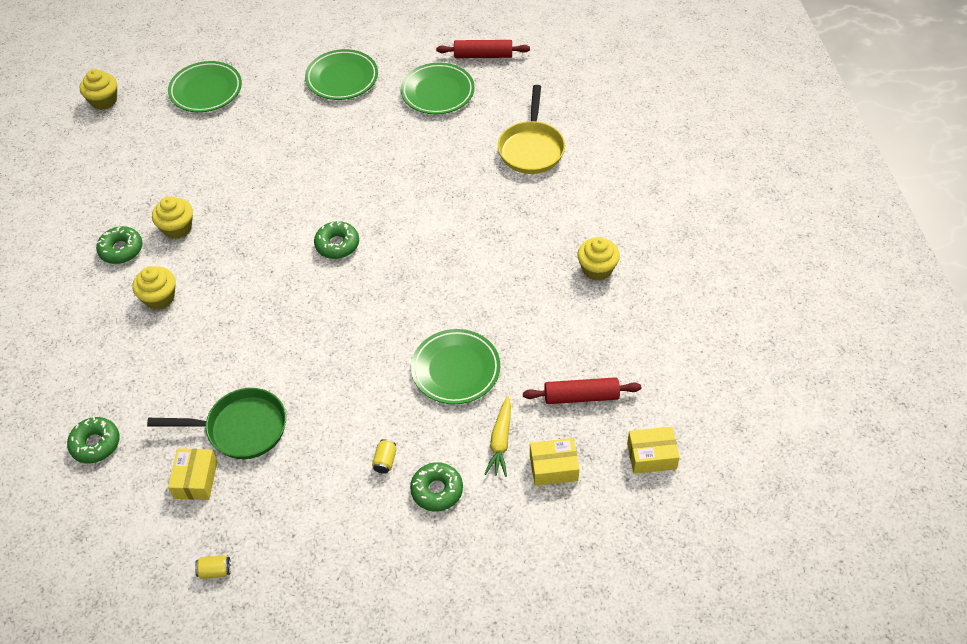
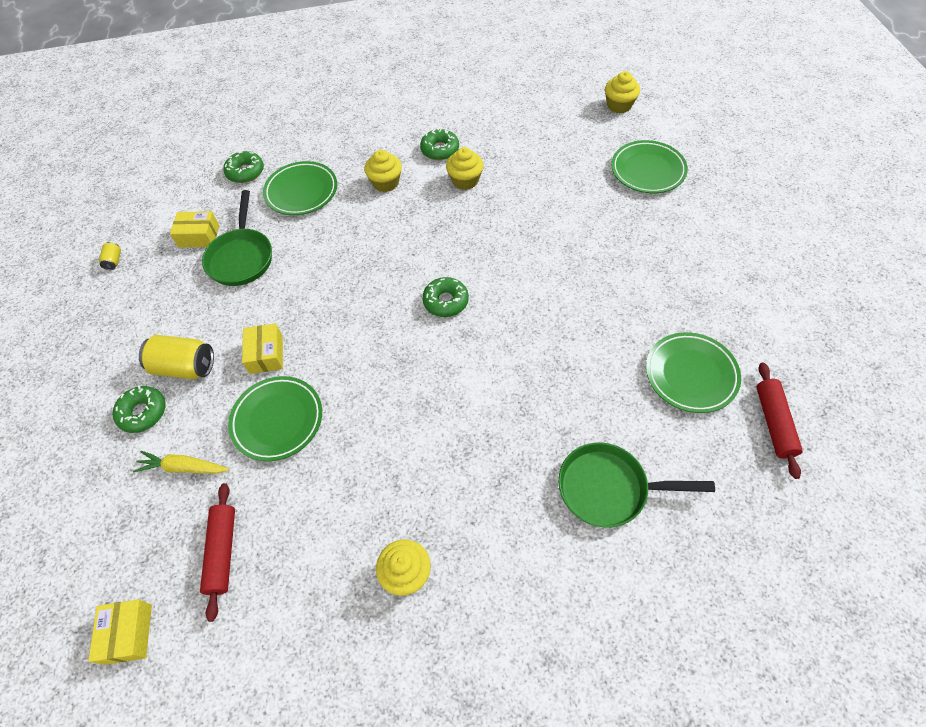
camera: 90 degrees right, 5 degrees up
green plate [305,49,378,100] -> green plate moved to [263,161,337,215]
yellow can [372,439,397,474] -> yellow can [139,335,214,379], size x2.11
yellow pan [498,85,565,174] -> green pan [558,442,715,528]
yellow box [530,438,579,486] -> yellow box moved to [242,323,283,374]

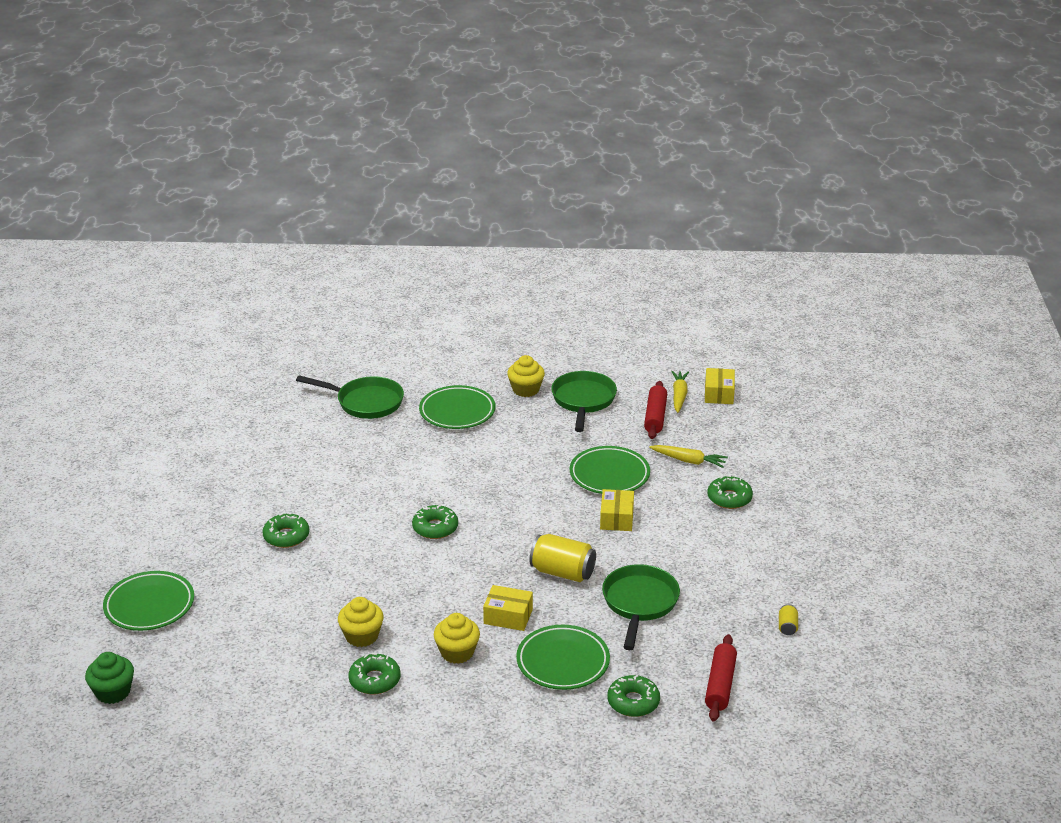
camera: 170 degrees left, 25 degrees down
yellow can [139,335,214,379] -> yellow can moved to [530,534,596,582]
yellow box [170,211,219,247] -> yellow box moved to [483,585,533,631]
yellow cupcake [605,71,640,113] -> green cupcake [85,652,134,704]
green plate [646,332,741,413] -> green plate moved to [419,385,495,429]
red rolling pin [756,363,803,479] -> red rolling pin moved to [705,634,737,721]
none -> green donut [263,513,309,548]
none -> green pan [551,371,617,432]
none -> yellow carrot [671,371,689,413]

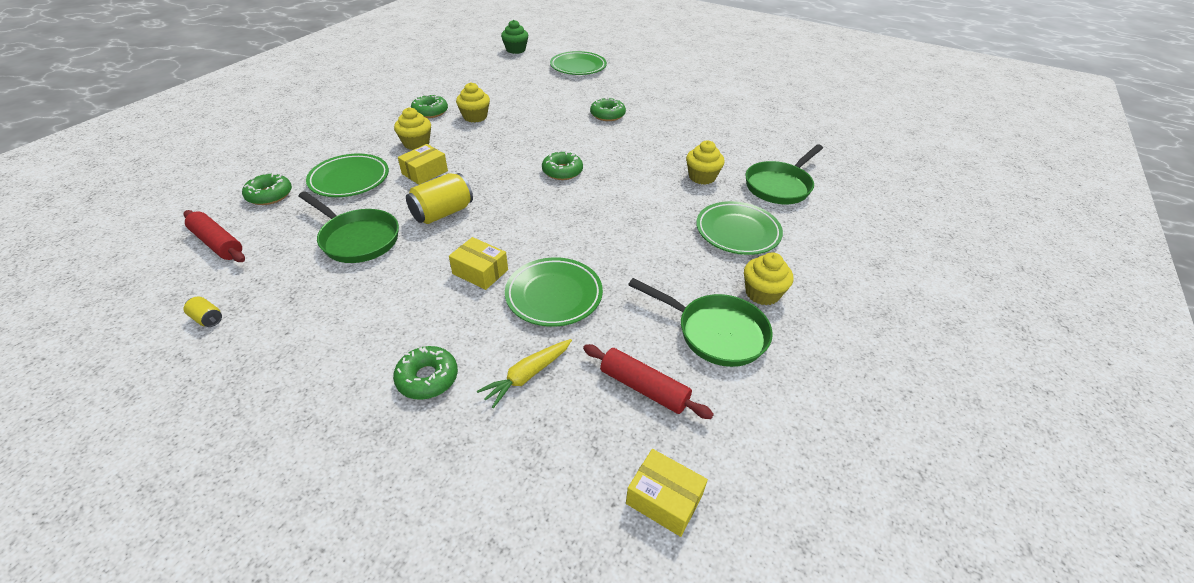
camera: 115 degrees right, 10 degrees up
yellow carrot [671,371,689,413] -> none
none -> yellow cupcake [686,140,725,185]

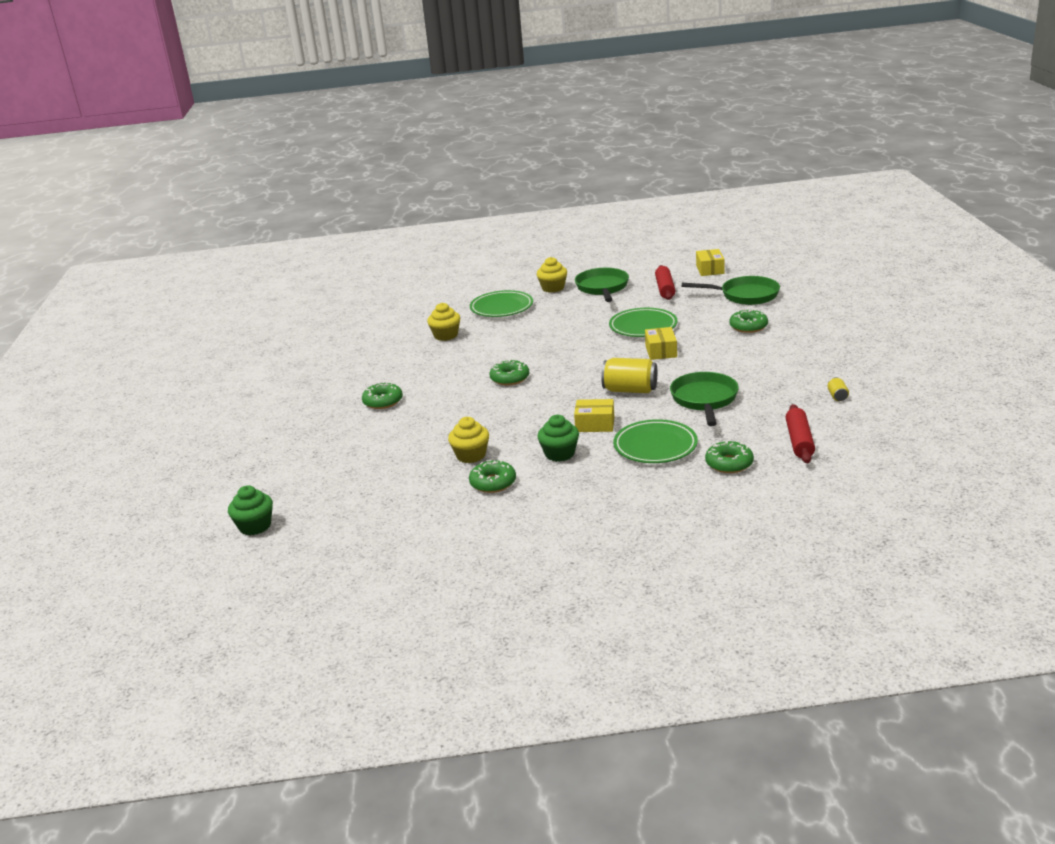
camera: 120 degrees left, 15 degrees down
yellow cupcake [394,107,431,150] -> green cupcake [537,415,579,462]
yellow carrot [477,339,572,408] -> none
green plate [550,51,607,75] -> none
green pan [745,144,823,204] -> green pan moved to [682,276,780,305]

